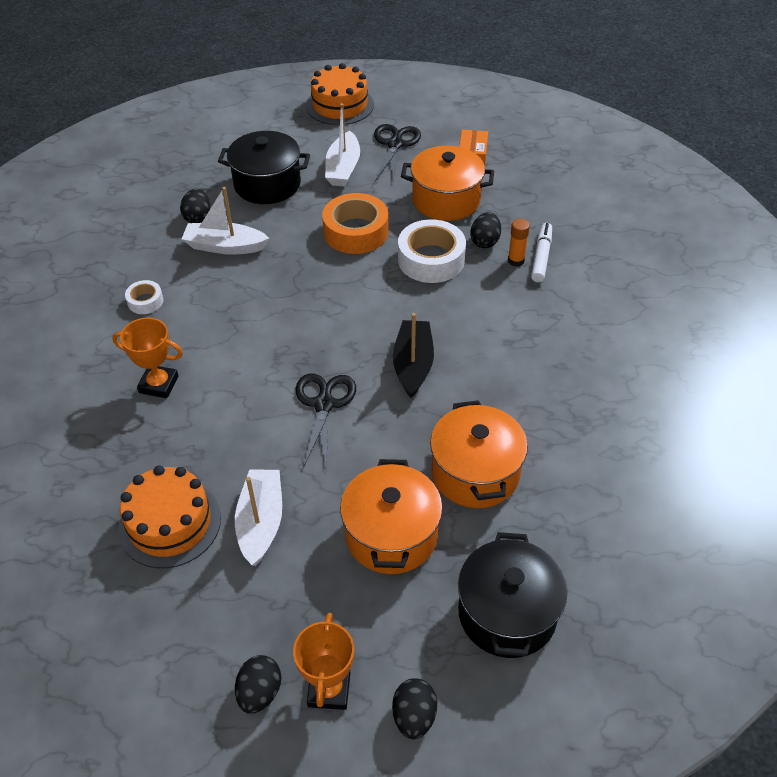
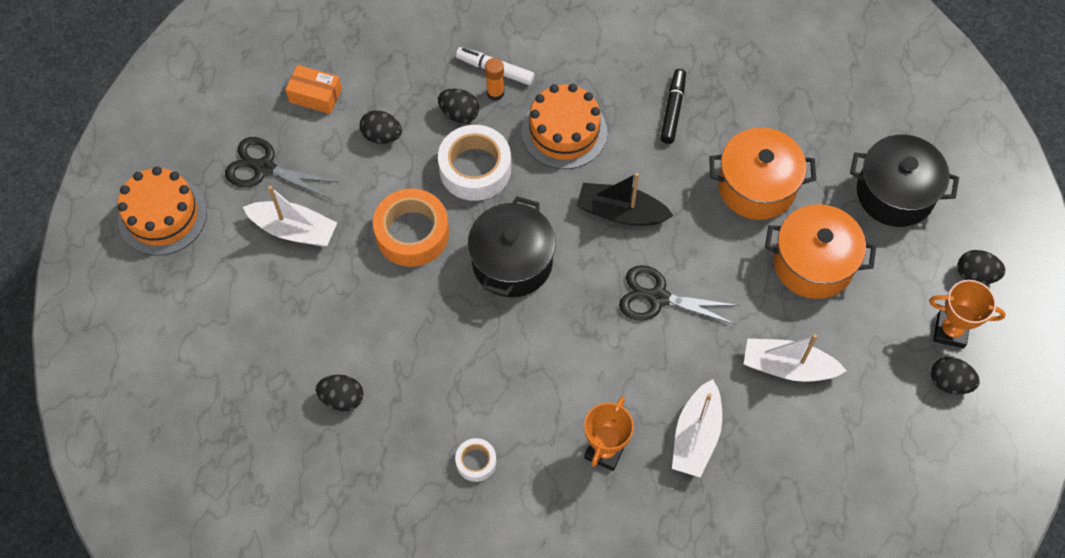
camera: 80 degrees left, 15 degrees up
orange cake [118,465,221,568] -> orange cake moved to [522,84,607,169]
white boat [182,187,269,255] -> white boat moved to [672,379,722,477]
black pot [218,131,310,204] -> black pot moved to [468,196,556,297]
orange pot [401,146,494,221] -> black egg [360,110,402,144]
none -> black marker [661,69,686,144]

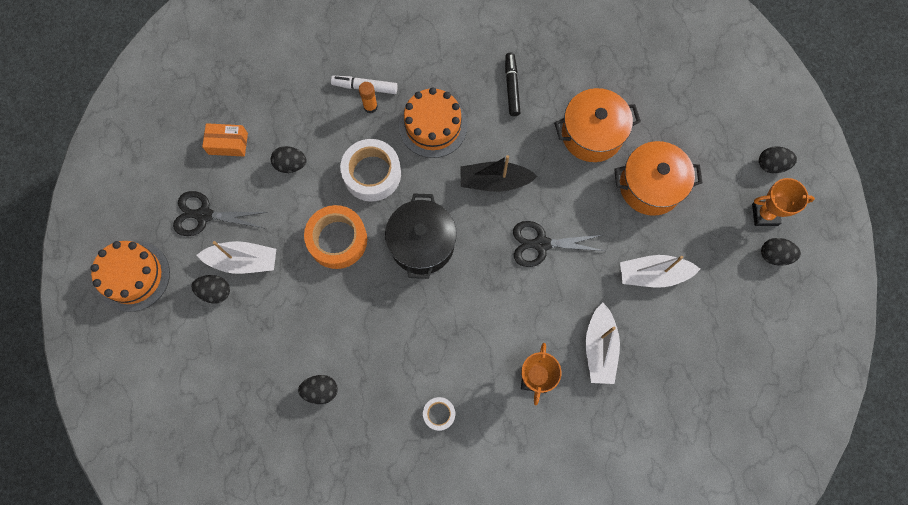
camera: 15 degrees left, 10 degrees up
black egg [438,88,479,123] -> black egg moved to [191,275,230,303]
black pot [850,134,959,227] -> none

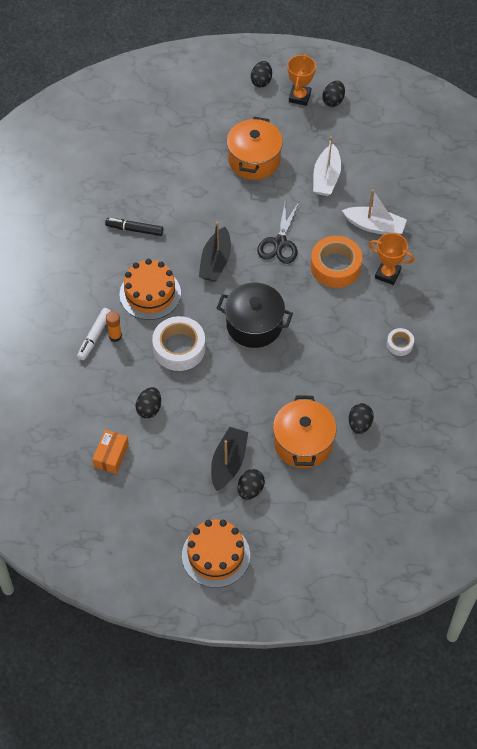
camera: 75 degrees left, 15 degrees down
black scissors [173,191,268,236] -> none
white boat [197,241,276,274] -> black boat [211,427,248,491]
orange tape [304,205,367,269] -> orange tape moved to [311,236,362,288]
orange pot [554,88,641,162] -> orange pot moved to [273,395,337,468]

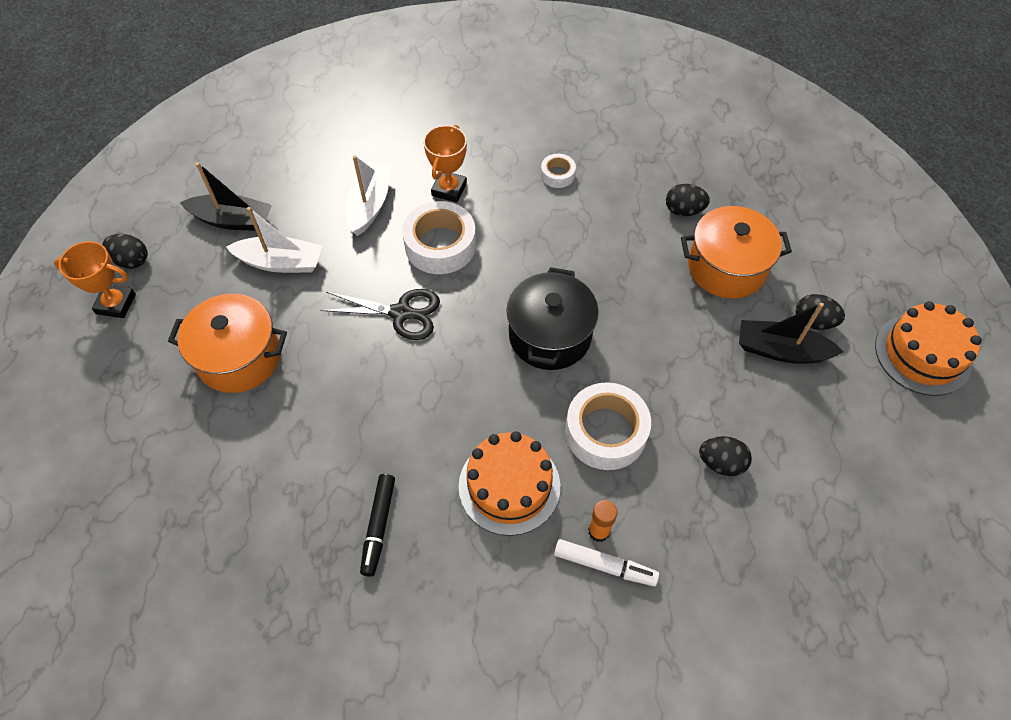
camera: 95 degrees left, 0 degrees up
orange box [92,430,129,474] -> none
black boat [199,222,231,282] -> black boat moved to [180,162,272,231]
black egg [251,61,272,87] -> none
orange tape [311,236,362,288] -> white tape [402,201,476,274]

